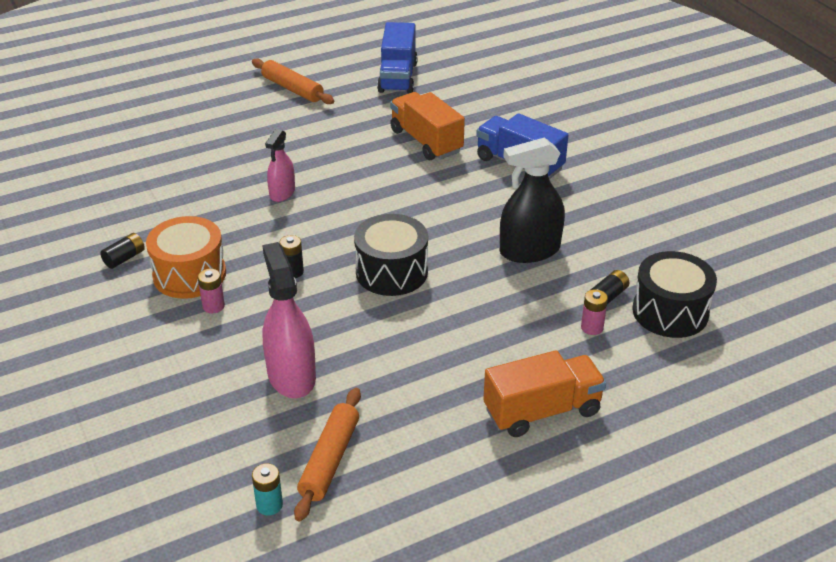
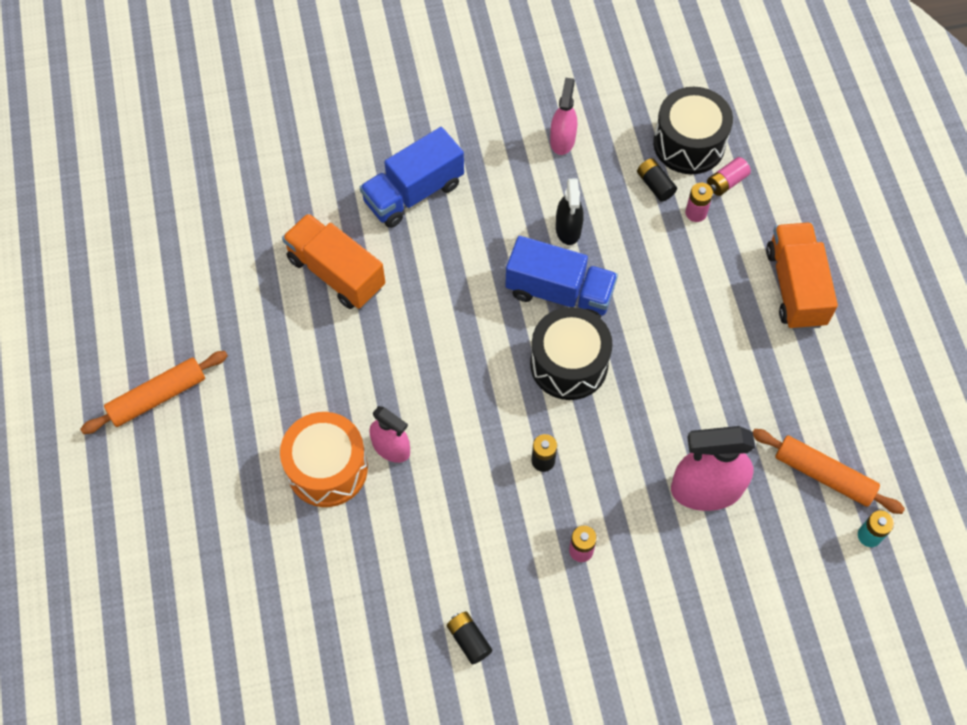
camera: 75 degrees left, 25 degrees up
orange drum [146,216,226,299] -> orange drum moved to [280,412,368,507]
blue truck [377,22,418,94] -> blue truck moved to [505,236,618,318]
orange truck [390,92,465,160] -> orange truck turned 60 degrees clockwise [282,213,385,309]
black spray bottle [500,137,565,263] -> black spray bottle [556,178,584,245], size x0.60
none -> pink spray bottle [550,77,577,155]
none -> pink battery [707,157,751,196]

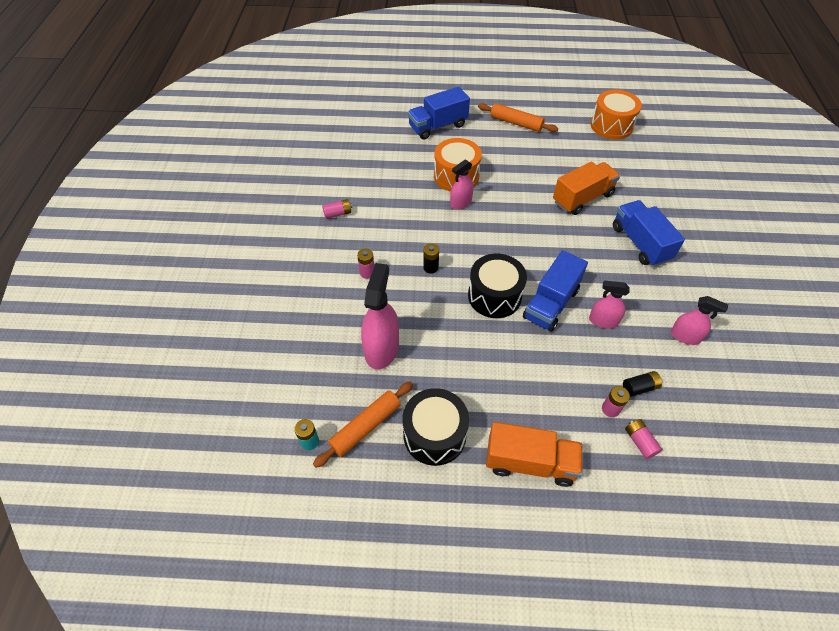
camera: 105 degrees right, 10 degrees down
orange rolling pin [80,351,228,434] -> orange rolling pin turned 45 degrees counterclockwise [478,103,558,132]
black battery [447,612,492,664] -> pink battery [322,199,352,219]
black spray bottle [556,178,584,245] -> pink spray bottle [589,281,630,328]
black drum [653,87,733,174] -> black drum moved to [402,388,469,466]
none -> blue truck [408,87,470,140]
none -> orange drum [590,90,642,139]

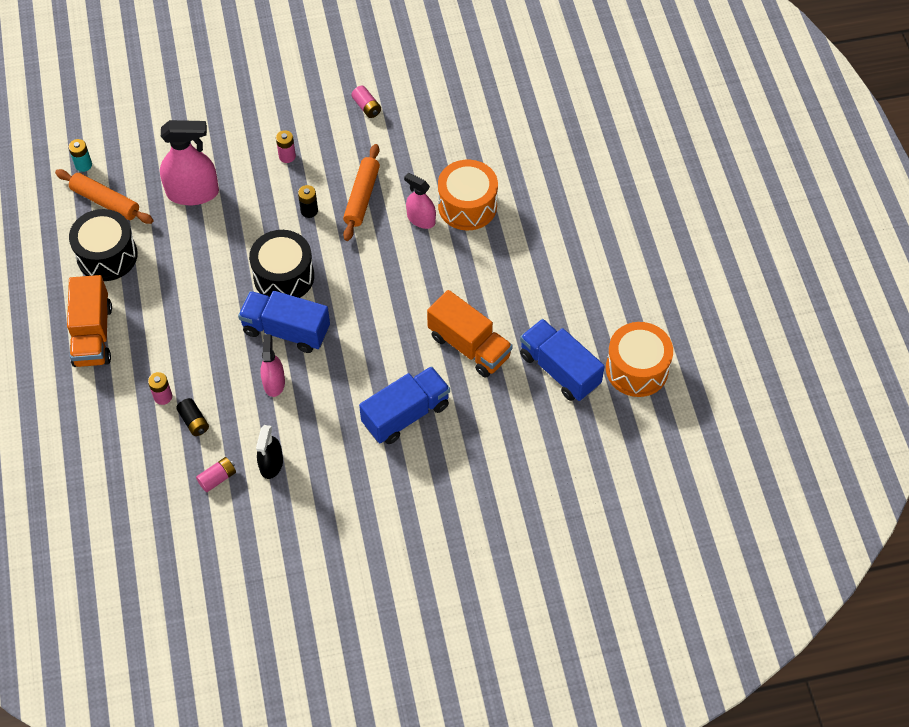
camera: 75 degrees right, 5 degrees up
blue truck [408,87,470,140] -> blue truck moved to [520,319,605,401]
orange rolling pin [478,103,558,132] -> orange rolling pin moved to [343,144,380,241]
pink battery [625,419,662,459] -> pink battery moved to [196,457,236,492]
pink spray bottle [671,296,728,345] -> black spray bottle [256,425,283,479]

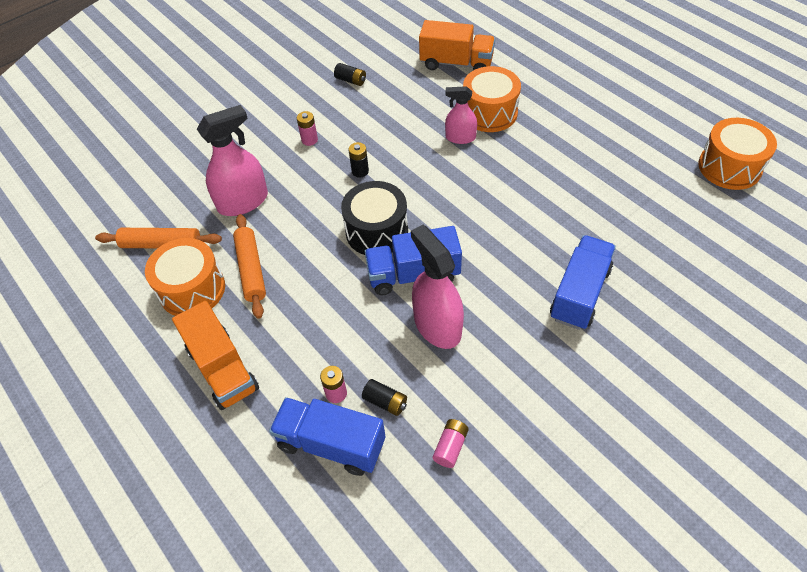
camera: 25 degrees left, 5 degrees down
turquoise battery [68,139,92,172] -> none
black drum [69,209,138,281] -> orange drum [145,238,225,316]
black spray bottle [256,425,283,479] -> none
pink spray bottle [260,334,285,397] -> pink spray bottle [411,225,464,349], size x1.68
orange rolling pin [343,144,380,241] -> orange rolling pin moved to [233,214,266,319]
pink battery [351,86,381,118] -> black battery [334,63,366,86]
orange truck [427,290,513,378] -> orange truck moved to [419,20,495,70]
blue truck [520,319,605,401] -> blue truck moved to [269,397,386,476]

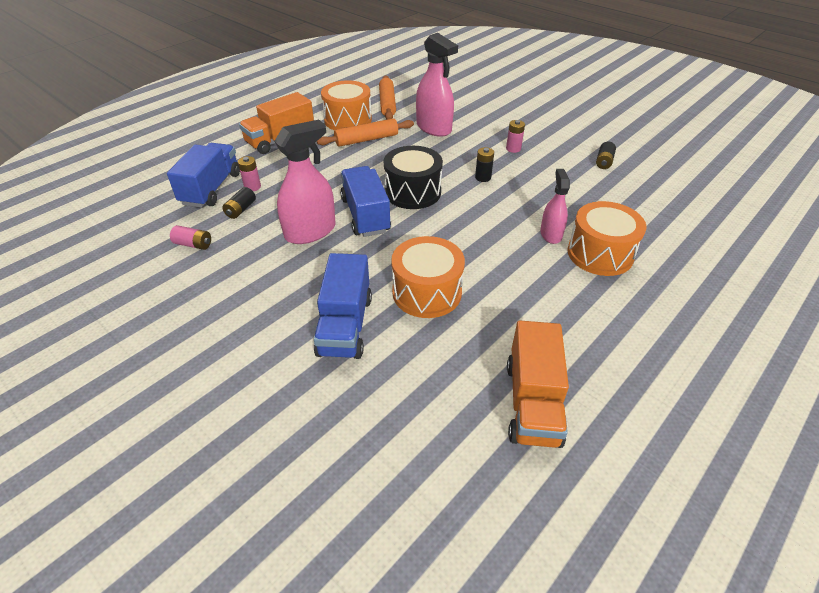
camera: 80 degrees right, 10 degrees down
orange truck [419,20,495,70] -> orange truck moved to [507,320,569,448]
blue truck [550,235,616,330] -> blue truck turned 75 degrees clockwise [314,253,372,359]
orange drum [698,118,777,190] -> orange drum moved to [391,236,465,318]

